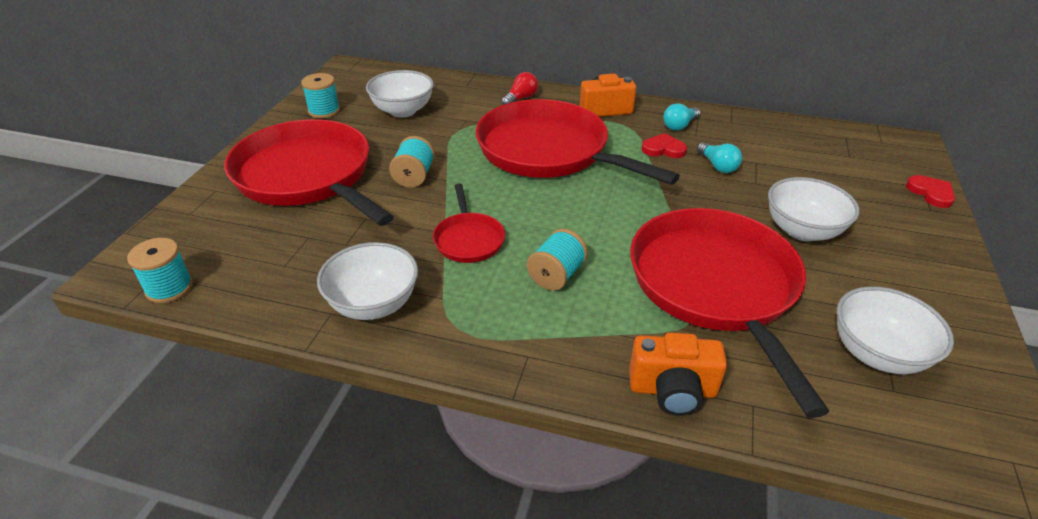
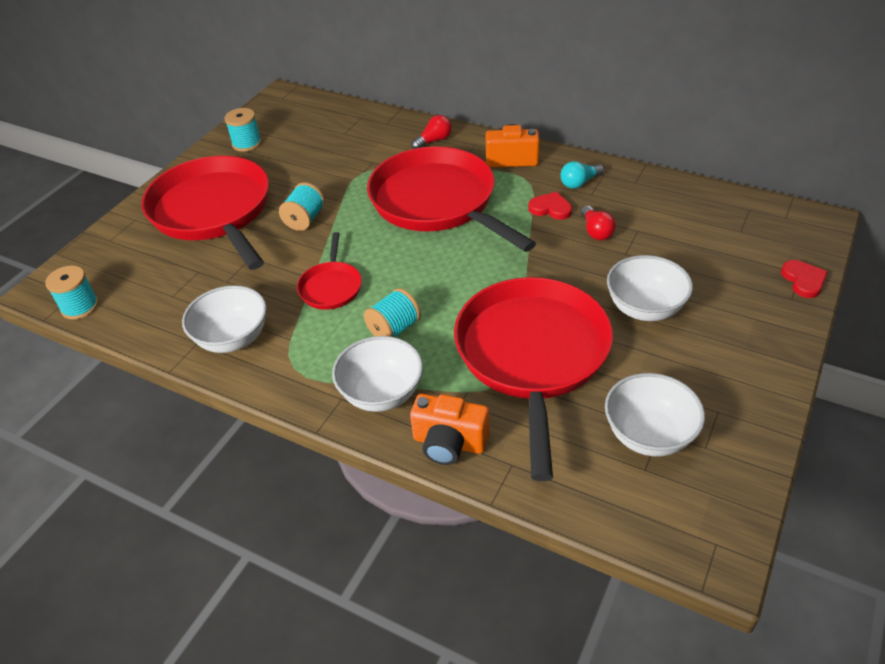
camera: 15 degrees right, 5 degrees up
white bowl [366,70,434,118] -> white bowl moved to [332,336,423,412]
turquoise light bulb [697,142,742,173] -> red light bulb [581,206,616,240]

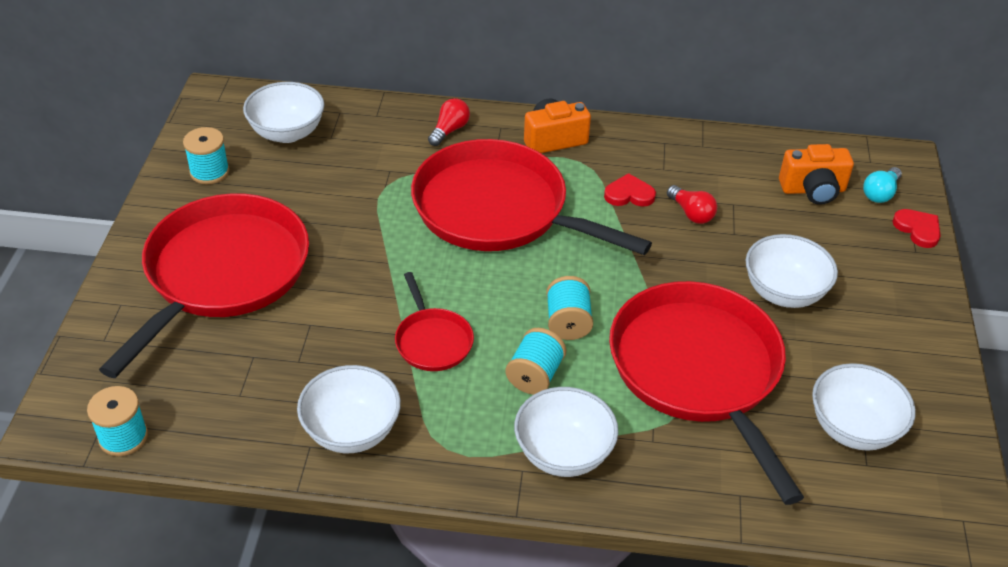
camera: 25 degrees left, 0 degrees up
red pan [142,156,269,270] -> red pan turned 75 degrees clockwise [99,193,309,378]
turquoise spool [279,182,325,231] -> turquoise spool moved to [546,276,593,340]
orange camera [410,394,490,465] -> orange camera moved to [779,144,854,205]
turquoise light bulb [560,161,604,189] -> turquoise light bulb moved to [863,167,902,203]
none -> white bowl [243,82,324,143]

